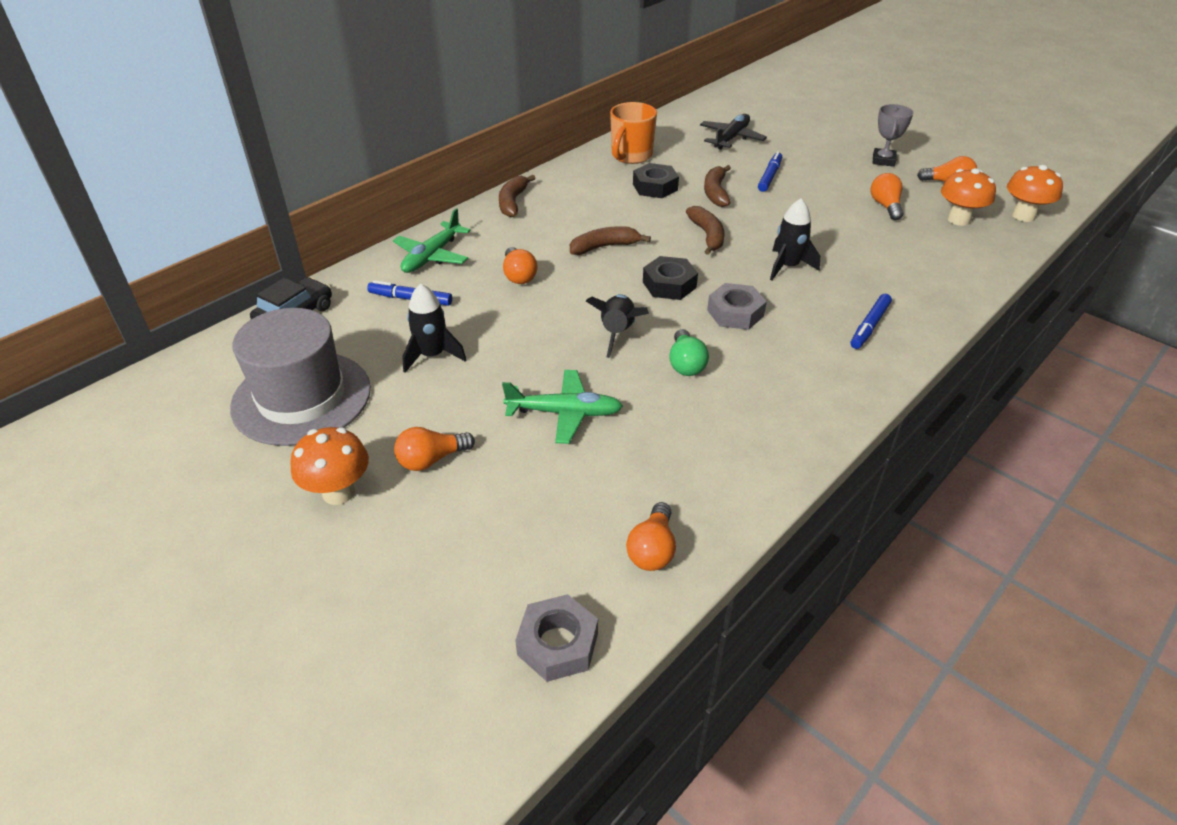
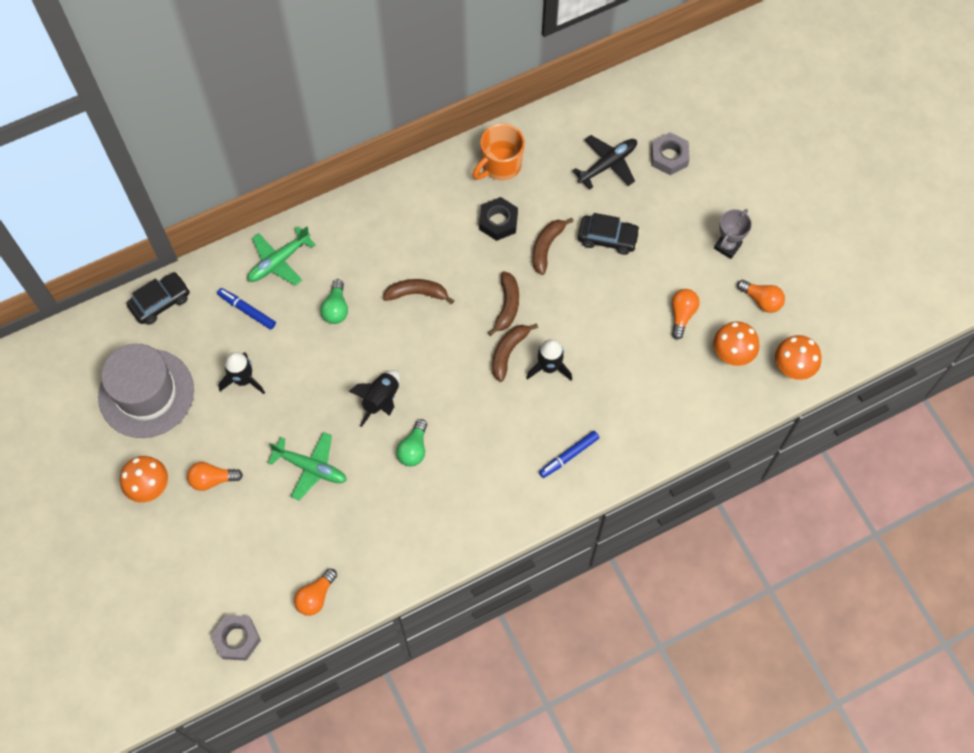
camera: 20 degrees right, 25 degrees up
brown banana [499,175,536,217] -> brown banana moved to [492,324,538,382]
orange light bulb [503,247,537,284] -> green light bulb [320,279,348,324]
black nut [643,256,698,300] -> none
grey nut [707,283,767,330] -> grey nut moved to [651,132,690,175]
blue marker [758,151,782,192] -> black car [578,213,640,255]

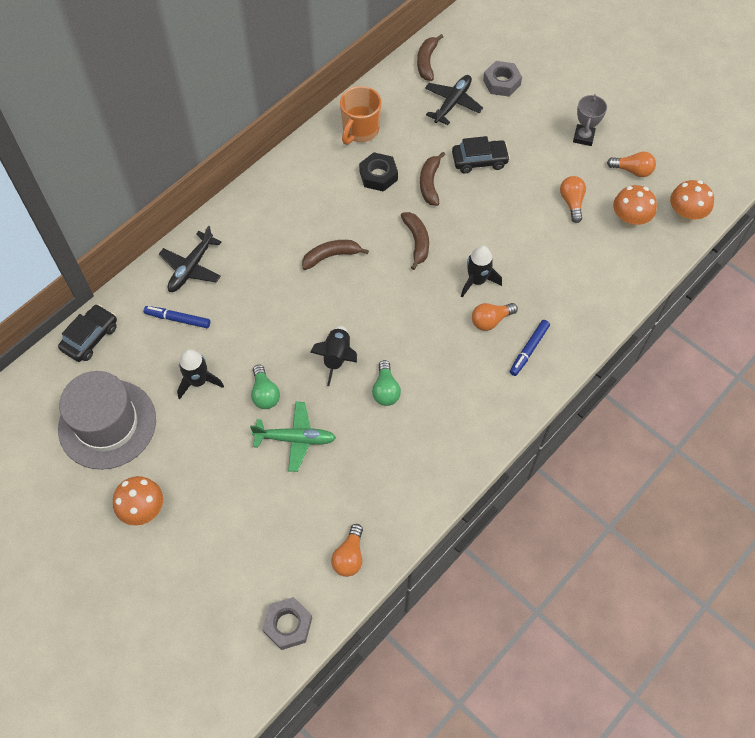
camera: 20 degrees left, 5 degrees down
orange light bulb [187,462,243,491] -> orange light bulb moved to [472,303,518,331]
green plane [247,226,316,286] -> black plane [159,226,221,292]
green light bulb [320,279,348,324] -> green light bulb moved to [251,365,280,409]
brown banana [492,324,538,382] -> brown banana moved to [417,34,443,81]

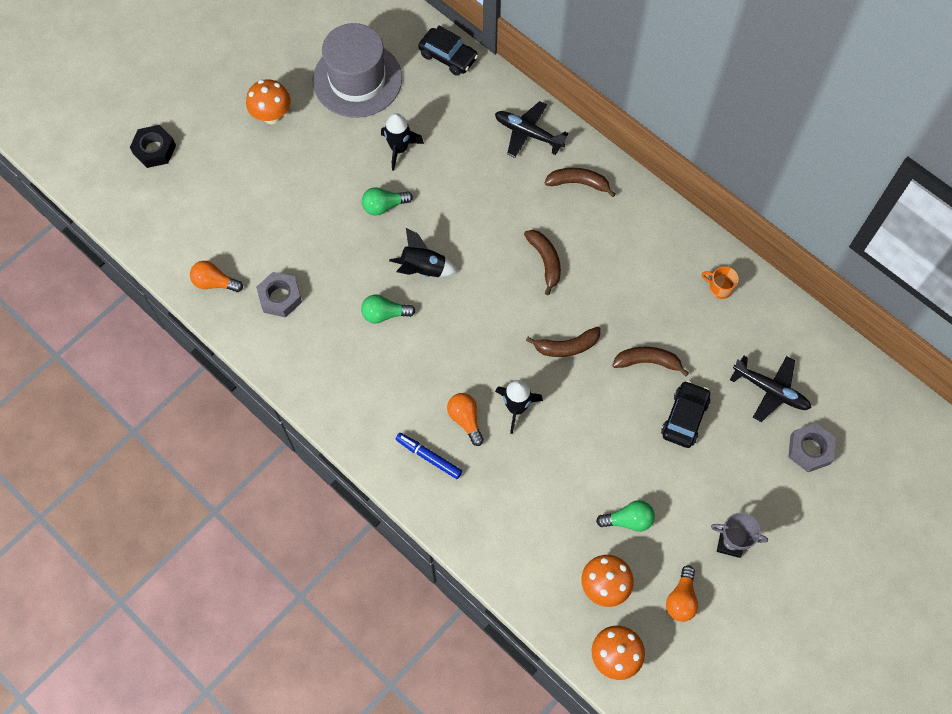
camera: 90 degrees right, 5 degrees up
blue marker [144,306,210,328] -> none
green plane [250,402,336,472] -> none
grey nut [262,597,312,650] -> grey nut moved to [256,272,302,318]
orange mug [340,86,381,145] -> orange mug [702,266,739,299], size x0.55
black nut [359,152,398,192] -> black nut moved to [130,125,176,168]
brown banana [417,34,443,81] -> brown banana moved to [544,168,616,197]
black car [452,136,510,173] -> black car turned 150 degrees counterclockwise [661,381,710,448]
orange light bulb [560,176,586,223] -> green light bulb [596,500,655,532]

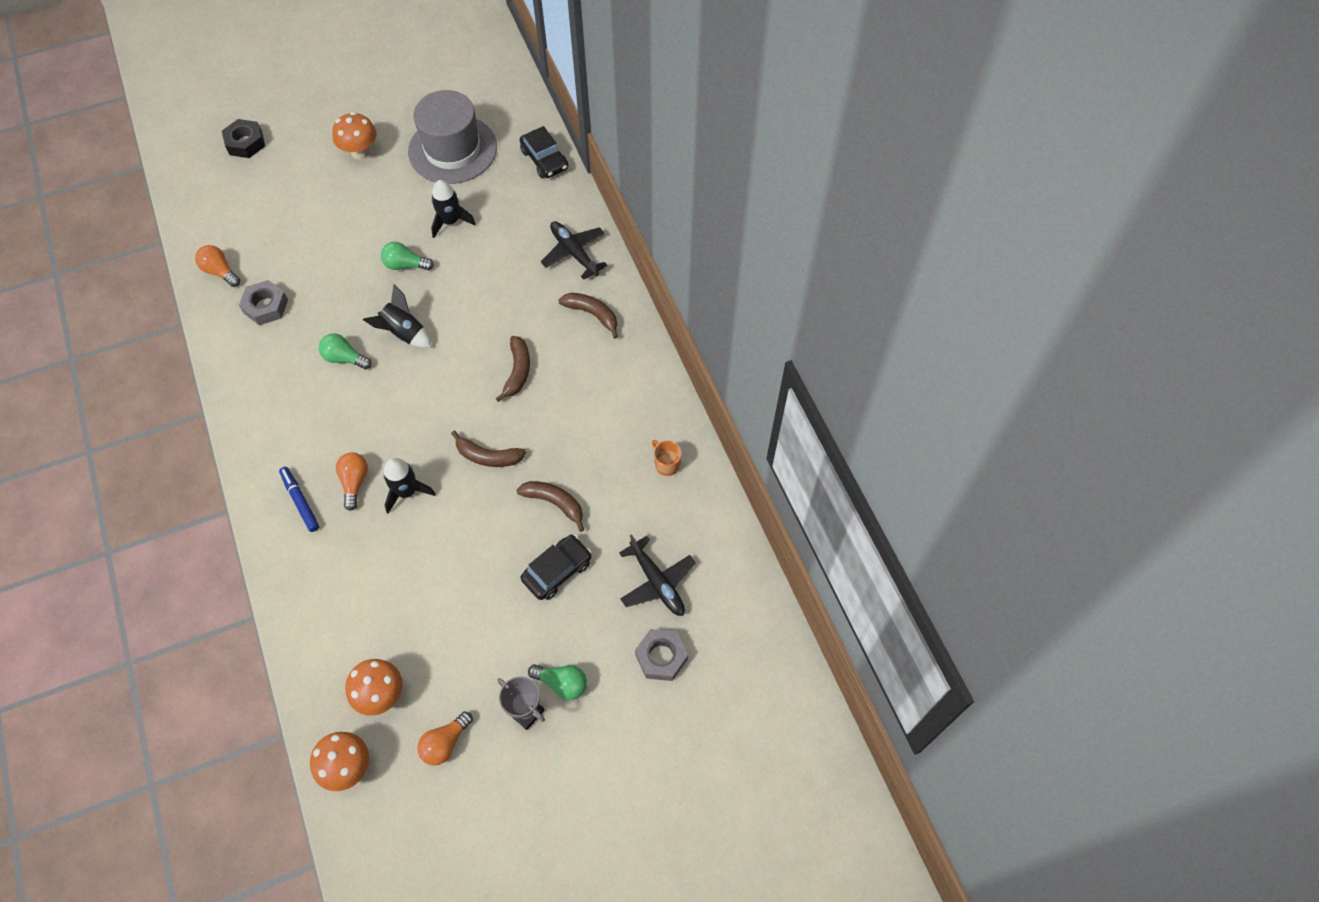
camera: 25 degrees right, 5 degrees down
green light bulb [596,500,655,532] -> green light bulb moved to [528,664,587,700]

